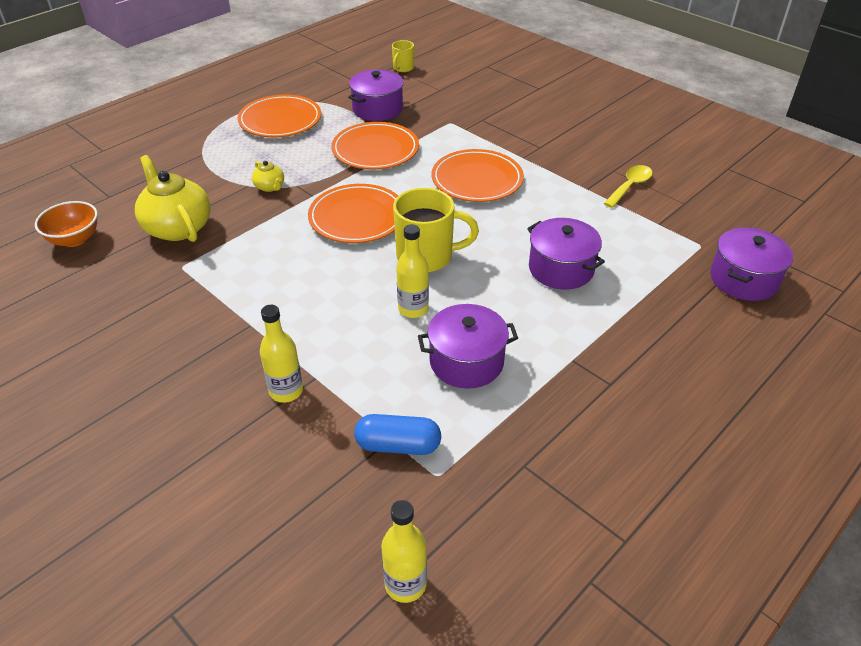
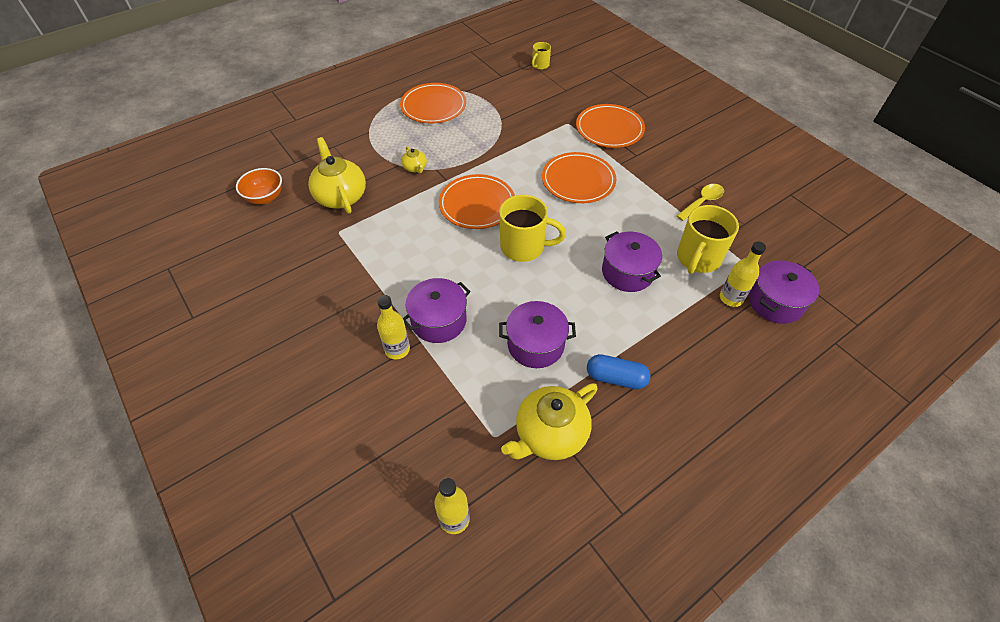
camera: 10 degrees right, 10 degrees up
orange plate [331,122,419,170] -> orange plate moved to [576,104,645,148]
purple pot [348,69,404,121] -> purple pot moved to [403,278,471,343]
blue capsule [354,414,441,455] -> blue capsule moved to [587,354,650,389]
yellow bottle [396,224,429,318] -> yellow bottle moved to [720,241,766,307]
none -> yellow teapot [501,383,598,460]
none -> yellow mug [677,205,739,274]

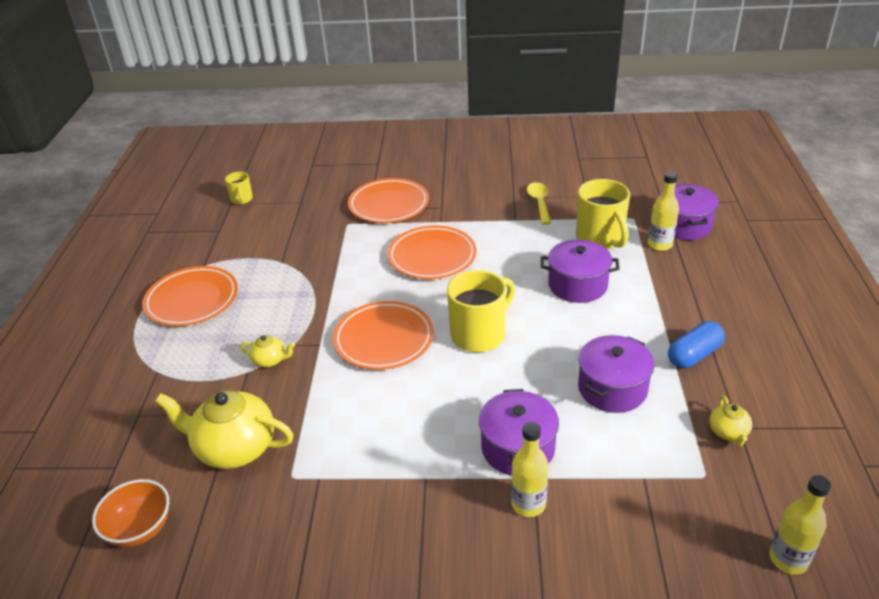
camera: 50 degrees left, 15 degrees down
yellow teapot [501,383,598,460] -> yellow teapot [709,395,752,446], size x0.48

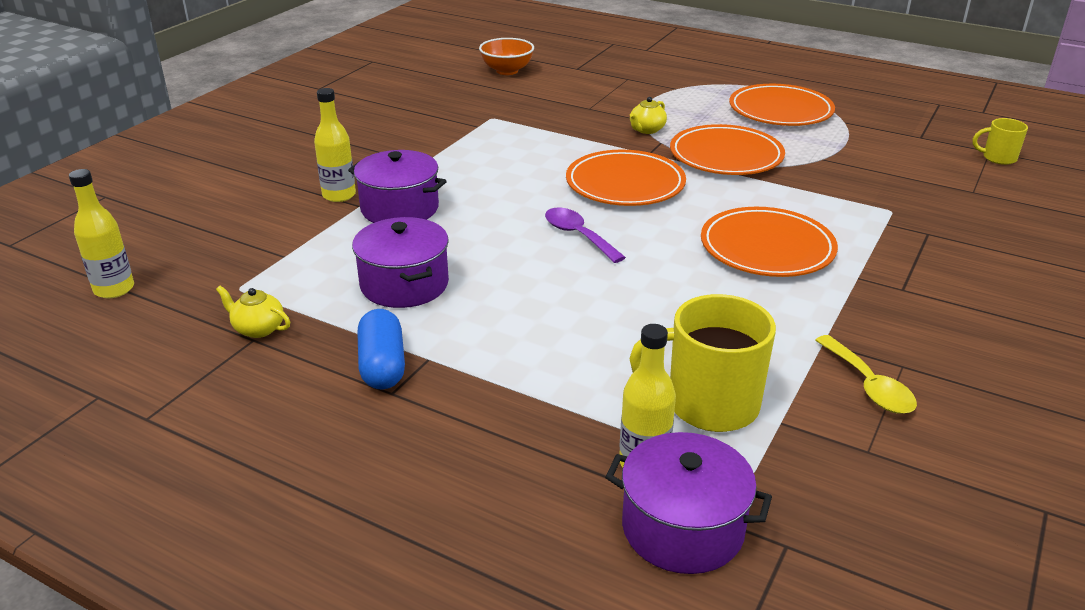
camera: 115 degrees right, 5 degrees down
yellow teapot [155,390,293,469] -> none
orange plate [348,178,429,223] -> orange plate moved to [670,124,785,175]
yellow mug [447,270,515,352] -> purple spoon [545,208,626,263]
yellow spoon [527,182,551,225] -> yellow spoon turned 45 degrees clockwise [815,335,917,414]
purple pot [541,240,620,303] -> none

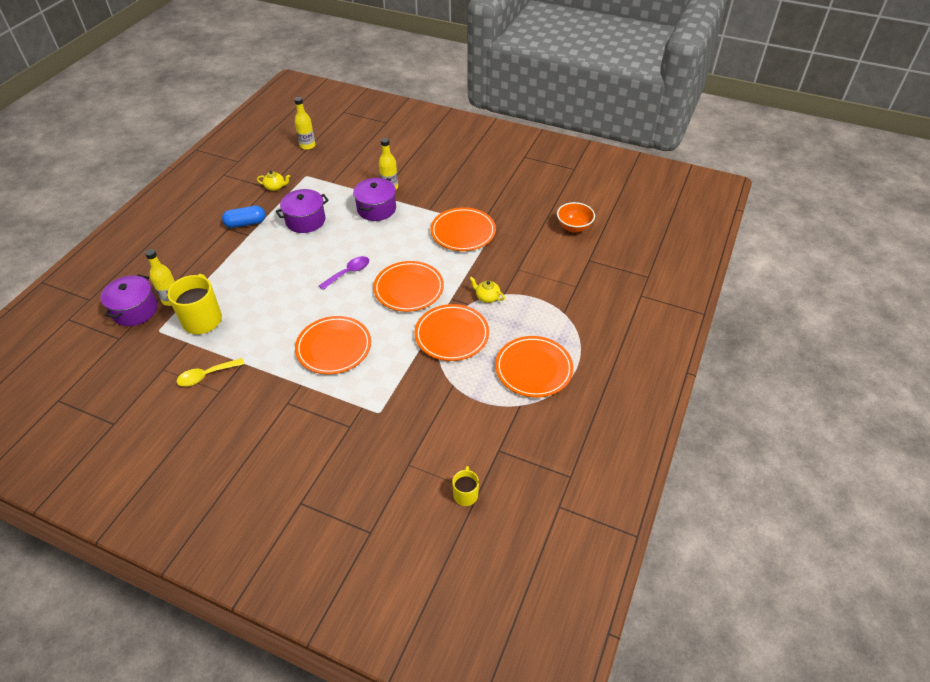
camera: 85 degrees right, 15 degrees up
yellow teapot [216,286,290,338] -> yellow teapot turned 75 degrees clockwise [257,171,290,191]
none -> orange plate [430,207,496,251]

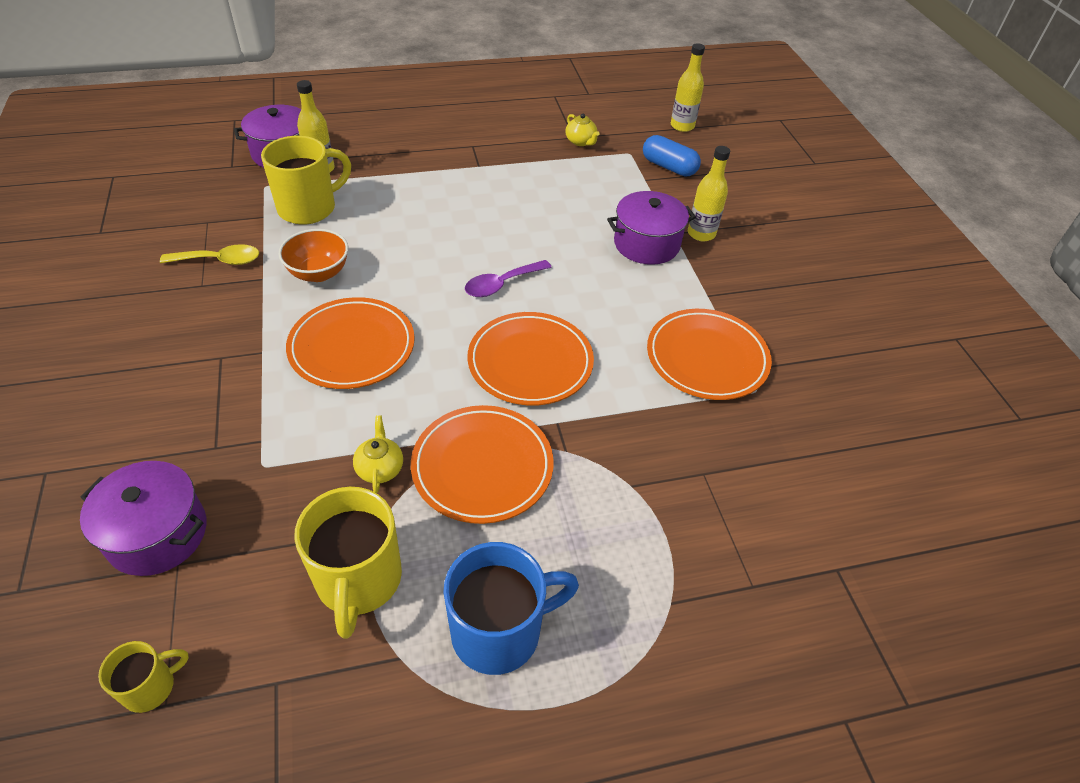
camera: 50 degrees right, 0 degrees up
yellow spoon [177,358,244,386] -> yellow spoon turned 150 degrees clockwise [160,244,259,265]
blue capsule [222,206,265,228] -> blue capsule moved to [643,135,701,176]
purple pot [276,189,329,233] -> purple pot moved to [80,461,207,576]
purple spoon [319,256,369,290] -> purple spoon turned 135 degrees clockwise [465,260,552,297]
yellow teapot [469,276,505,303] -> yellow teapot moved to [353,415,403,493]
orange plate [495,336,573,398] -> blue mug [443,542,579,675]
orange bowl [557,202,595,233] -> orange bowl moved to [278,229,348,282]
none -> yellow mug [294,487,402,639]

